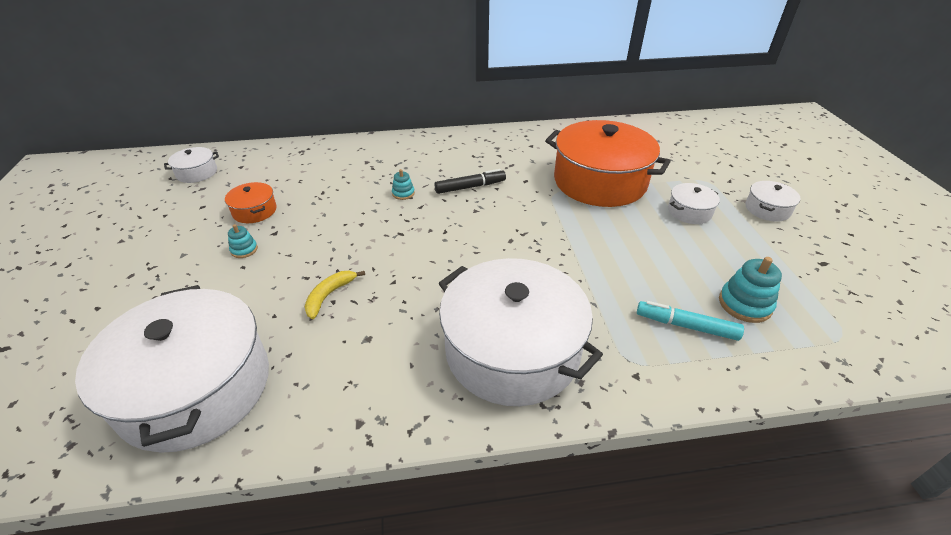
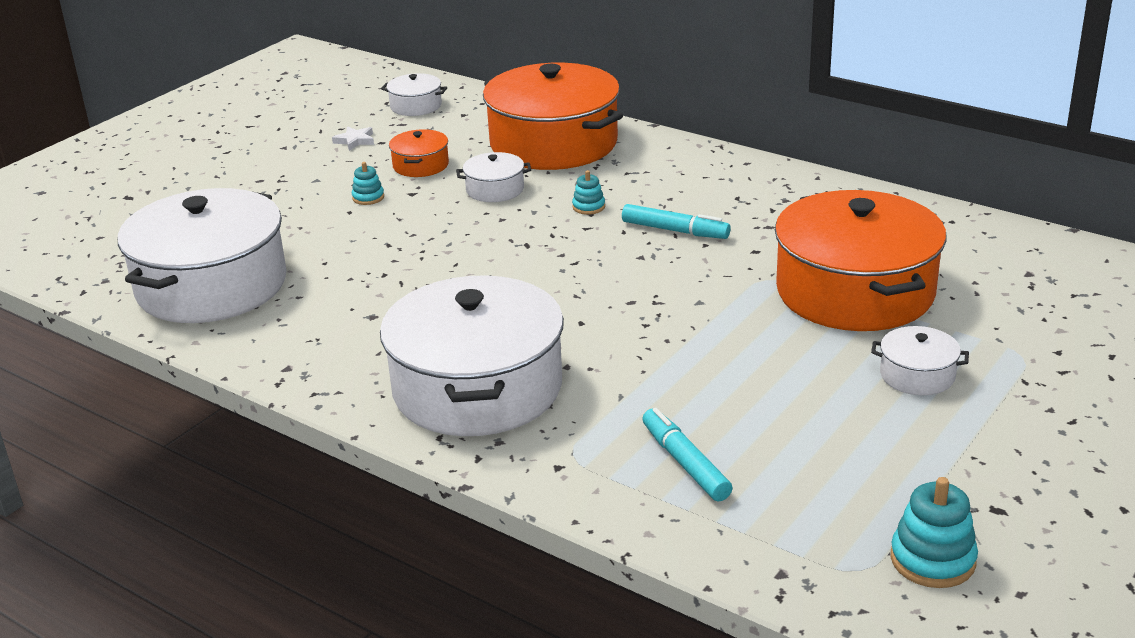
camera: 45 degrees right, 10 degrees down
yellow banana [304,271,365,319] -> none
black marker [435,169,506,194] -> turquoise marker [622,204,731,239]
turquoise stacking toy [719,257,782,323] -> turquoise stacking toy moved to [891,477,978,588]
white pot [746,181,800,222] -> white pot moved to [456,152,531,202]
none -> white star [332,126,374,151]
none -> orange pot [483,63,623,170]

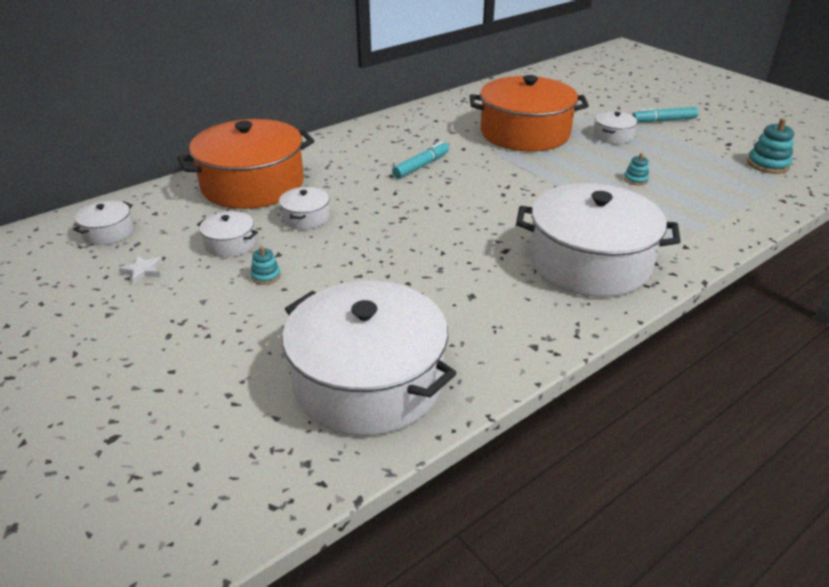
camera: 75 degrees left, 5 degrees up
orange pot [389,129,449,177] -> white pot [197,211,258,257]
turquoise stacking toy [572,170,605,215] -> turquoise stacking toy moved to [624,153,649,185]
turquoise marker [642,408,733,502] -> turquoise marker moved to [632,107,698,122]

